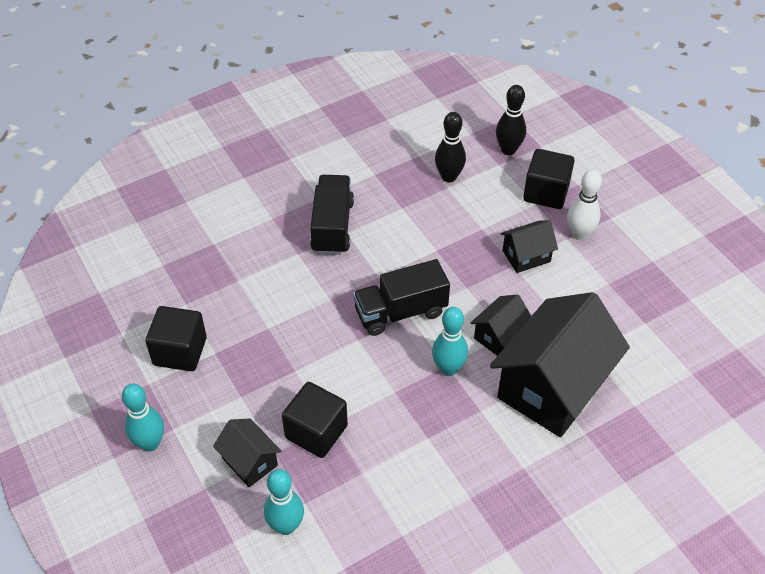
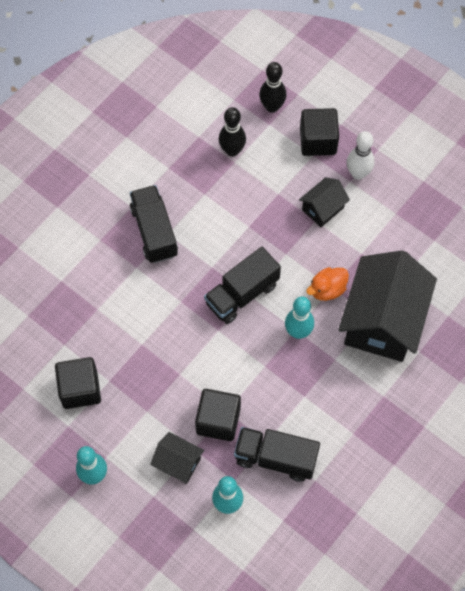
camera: 20 degrees left, 15 degrees up
black house [471,294,531,356] -> orange duck [306,267,349,301]
none -> black truck [234,427,320,482]

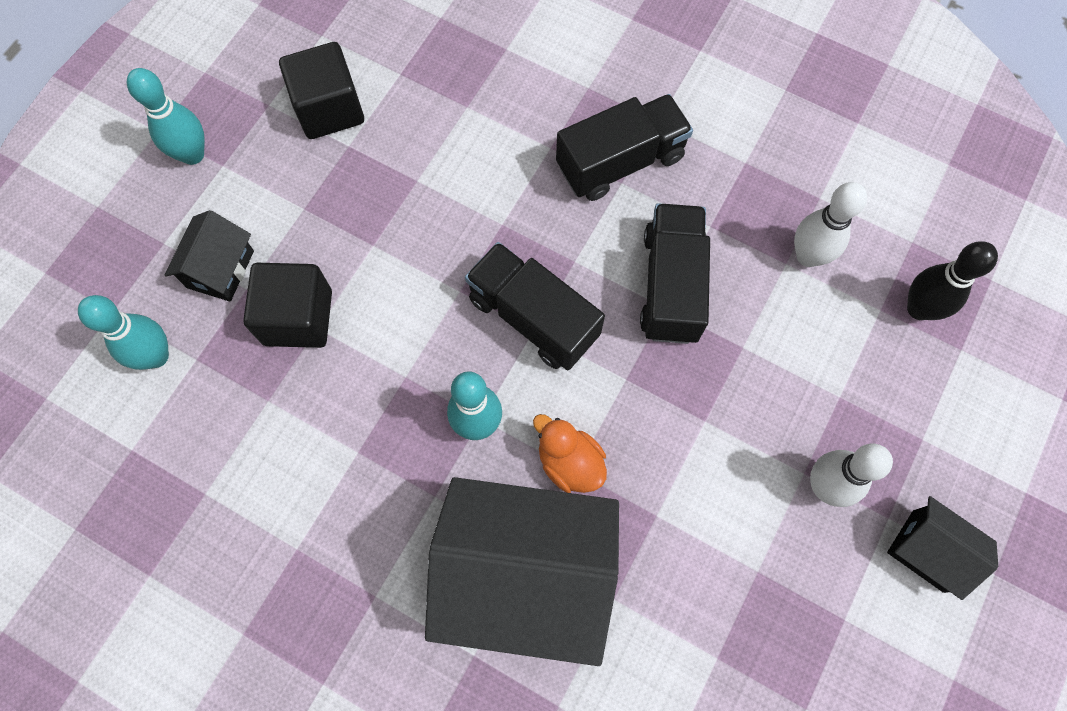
camera: 80 degrees right, 5 degrees up
black bowling pin [219,107,246,157] -> white bowling pin [794,182,867,267]
black truck [234,427,320,482] -> black truck moved to [640,203,710,344]
black house [299,177,350,227] -> black house moved to [887,496,998,600]
black cube [300,108,339,156] -> none

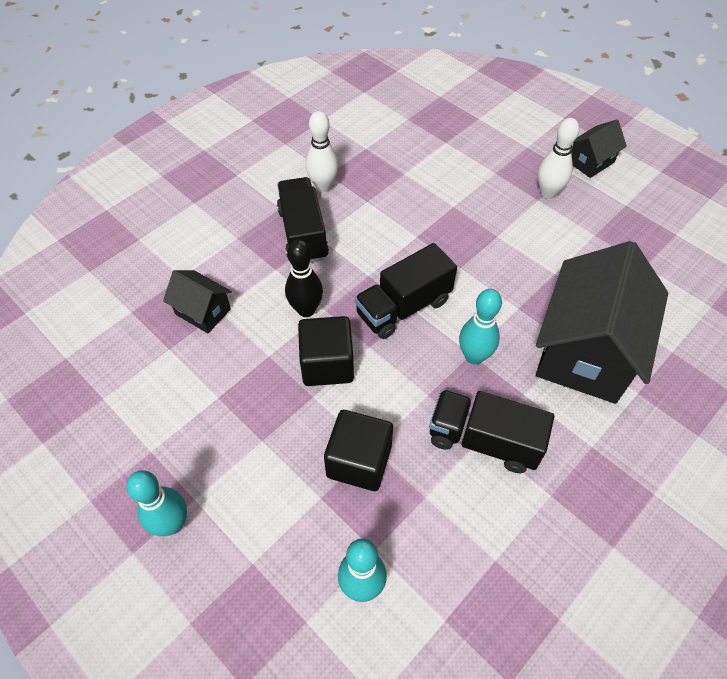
camera: 75 degrees left, 15 degrees down
black house [165,210,254,302] -> black house moved to [163,270,232,333]
black cube [279,42,364,139] -> black cube moved to [298,316,354,386]
orange duck [533,414,607,493] -> none
black truck [640,203,710,344] -> black truck moved to [429,390,554,473]
white bowling pin [794,182,867,267] -> white bowling pin moved to [306,111,338,192]
black bowling pin [907,241,998,320] -> black bowling pin moved to [285,239,323,317]

